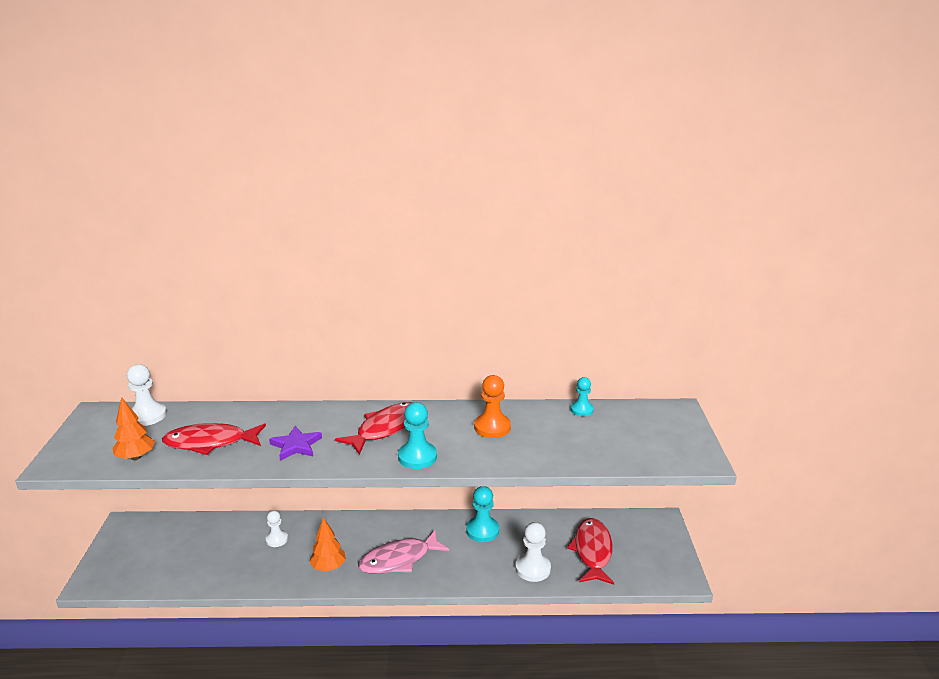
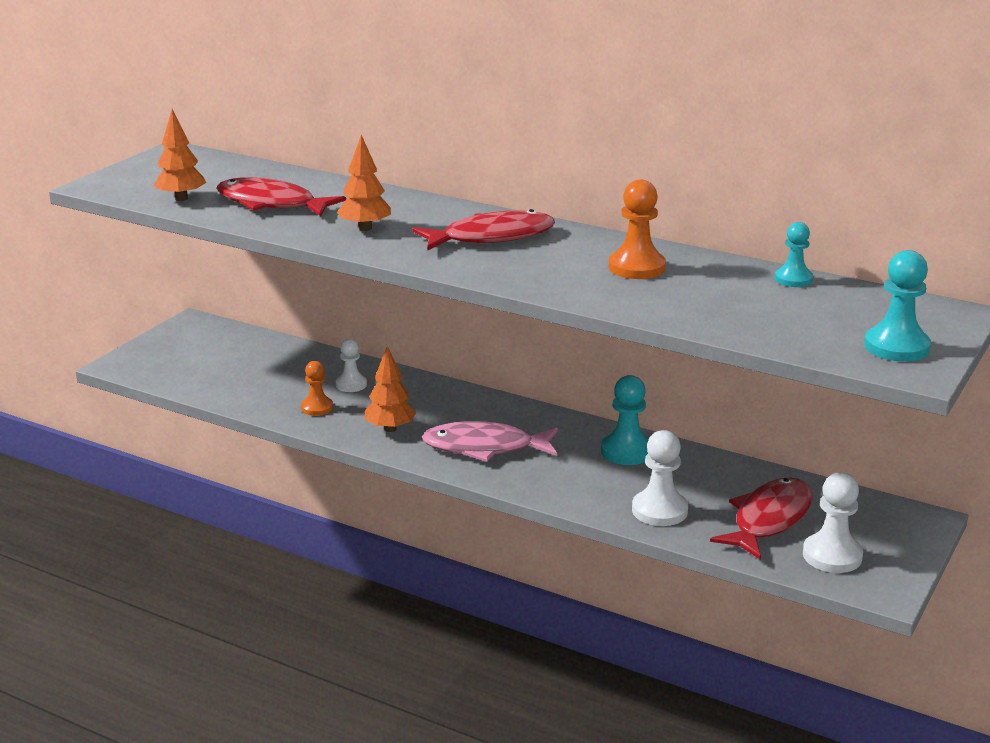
camera: 30 degrees right, 0 degrees up
white pawn [127,364,167,426] -> white pawn moved to [803,472,863,573]
purple star [269,426,322,461] -> orange tree [337,135,391,231]
turquoise pawn [398,402,437,469] -> turquoise pawn moved to [864,250,931,362]
none -> orange pawn [301,361,333,416]

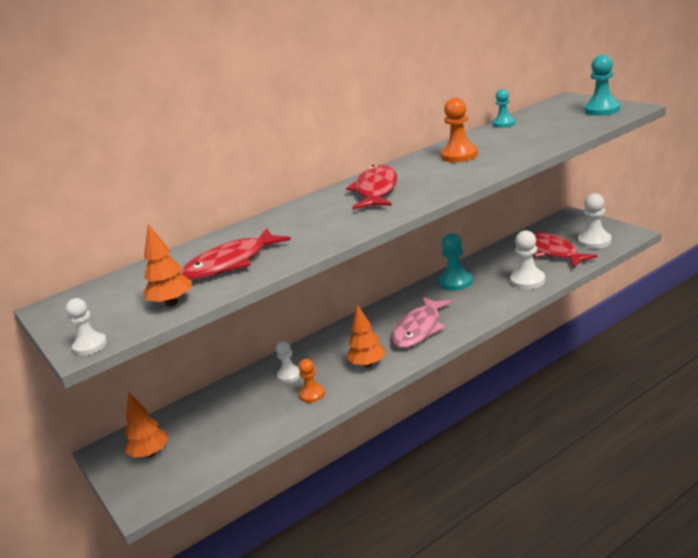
camera: 60 degrees left, 0 degrees up
orange tree [337,135,391,231] -> orange tree moved to [125,391,168,458]
none -> white pawn [66,298,107,356]

